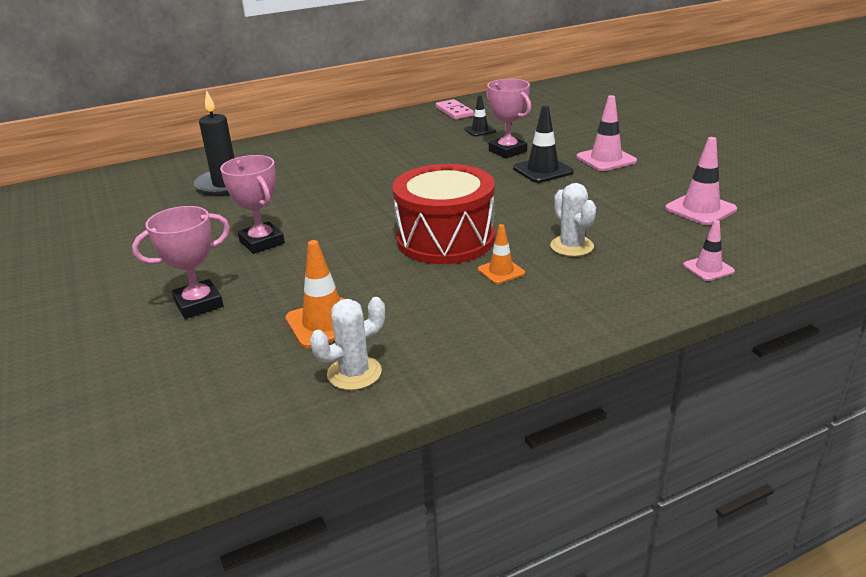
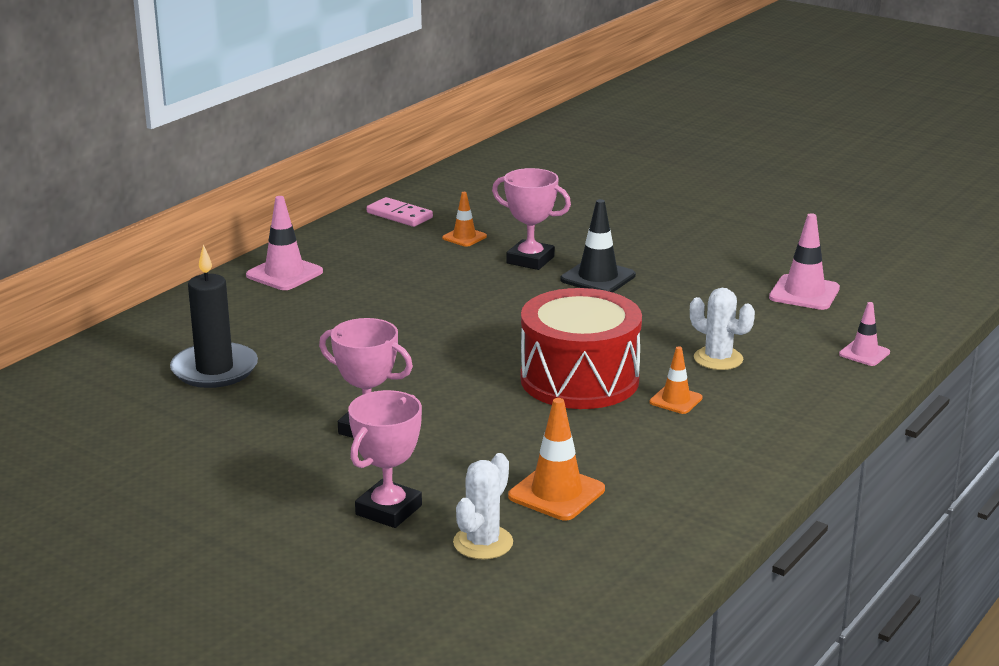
camera: 30 degrees left, 5 degrees down
white cactus [310,297,385,390] -> white cactus moved to [453,453,513,560]
black traffic cone [464,95,496,136] -> orange traffic cone [442,192,487,247]
pink traffic cone [577,95,637,171] -> pink traffic cone moved to [246,196,323,290]

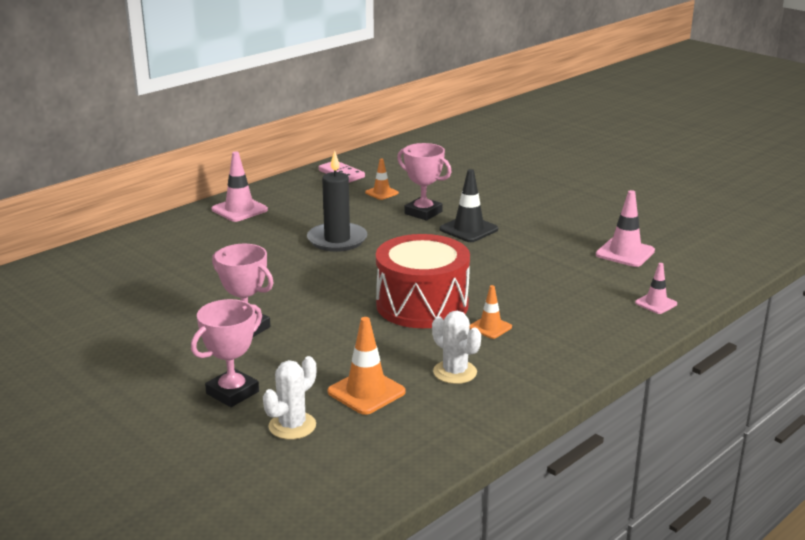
camera: 10 degrees right, 0 degrees up
black candle [170,244,258,388] -> black candle moved to [307,151,368,252]
white cactus [690,288,755,370] -> white cactus moved to [432,311,481,384]

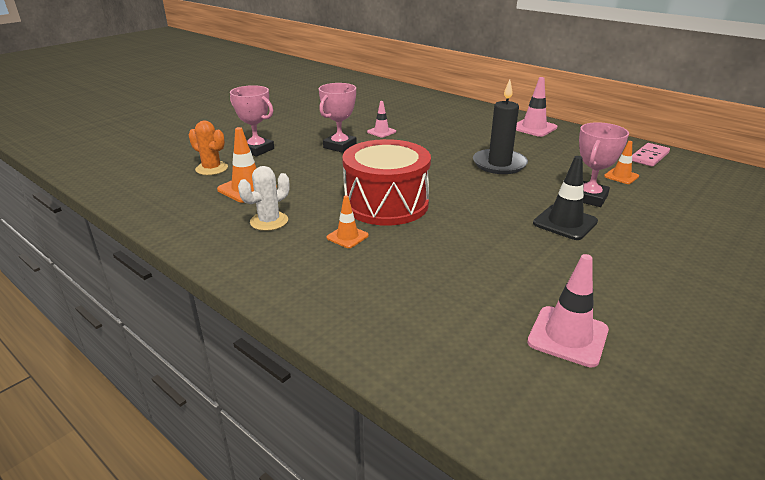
camera: 85 degrees right, 5 degrees up
white cactus [263,356,316,440] -> orange cactus [188,121,228,175]
pink traffic cone [635,263,677,314] -> pink traffic cone moved to [367,101,396,138]

